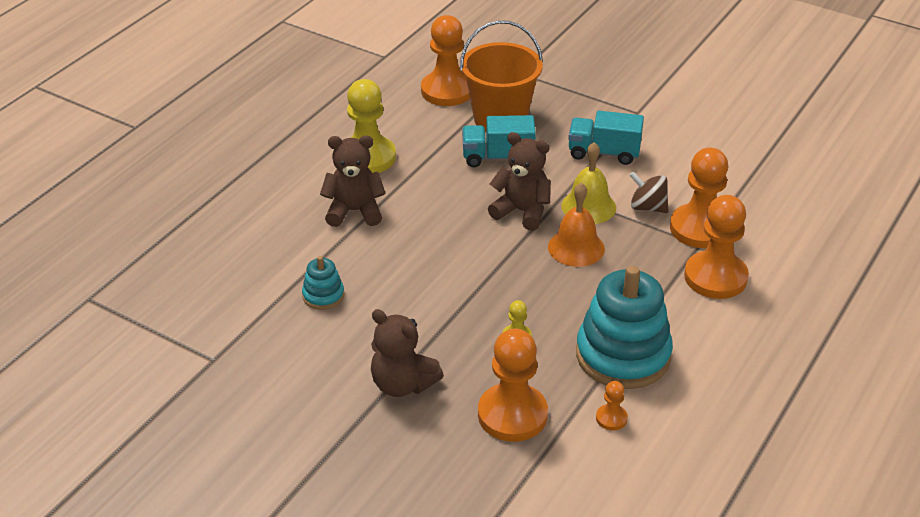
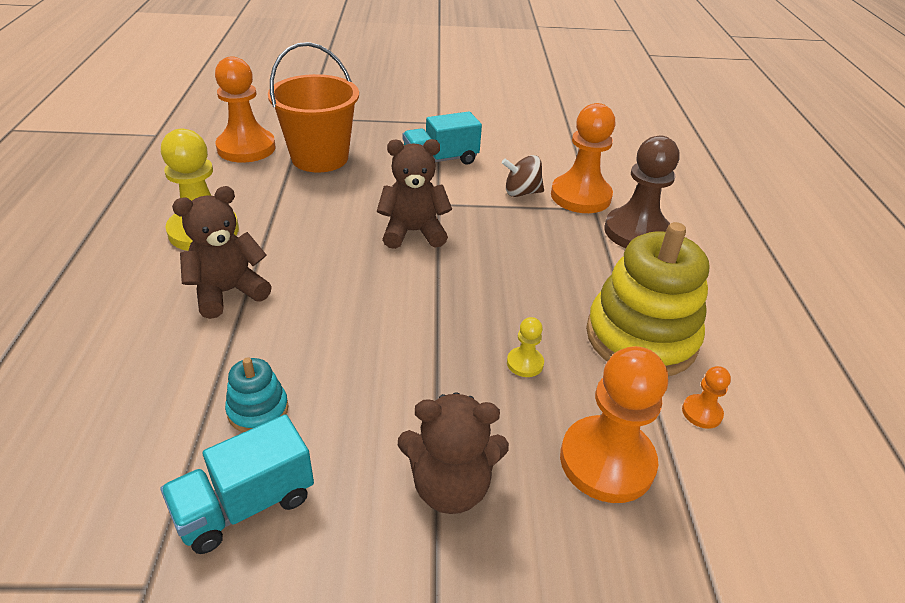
camera: 35 degrees left, 0 degrees up
turquoise truck [462,115,536,167] -> turquoise truck moved to [160,414,314,554]
orange bell [548,183,605,267] -> none
yellow bell [561,142,616,224] -> none
turquoise stacking toy [576,266,673,389] -> yellow stacking toy [586,222,709,376]
orange pawn [684,195,749,299] -> brown pawn [604,136,679,248]

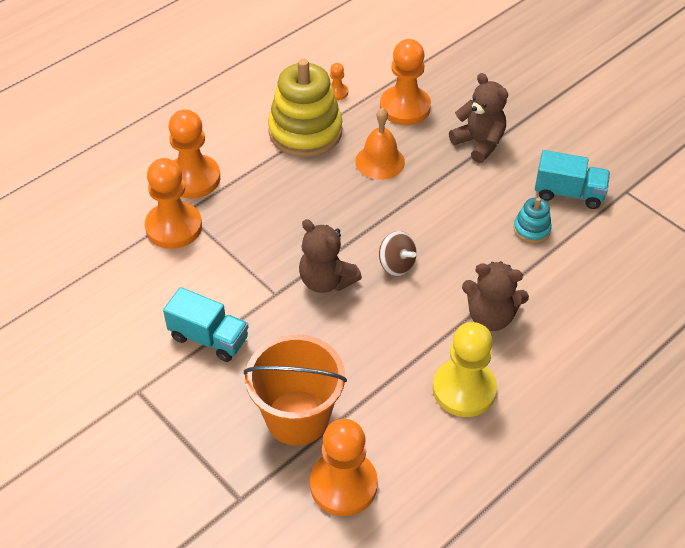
camera: 130 degrees left, 10 degrees up
brown spinning top [502,155,544,197] -> brown spinning top moved to [379,231,417,276]
yellow pawn [507,317,544,377] -> orange bell [355,108,405,180]
brown pawn [604,136,679,248] -> orange pawn [168,109,220,199]

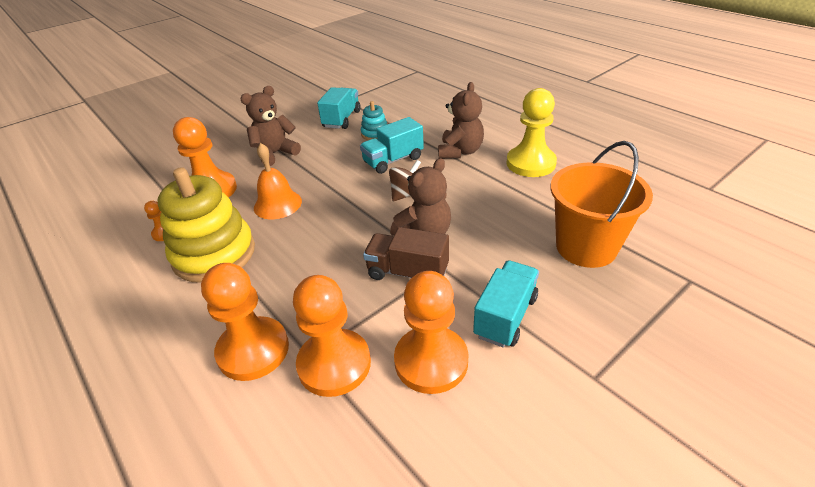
camera: 85 degrees left, 10 degrees down
orange pawn [310,419,378,516] -> orange pawn moved to [394,271,469,394]
none -> turquoise truck [360,117,424,174]
none -> brown truck [363,227,449,280]

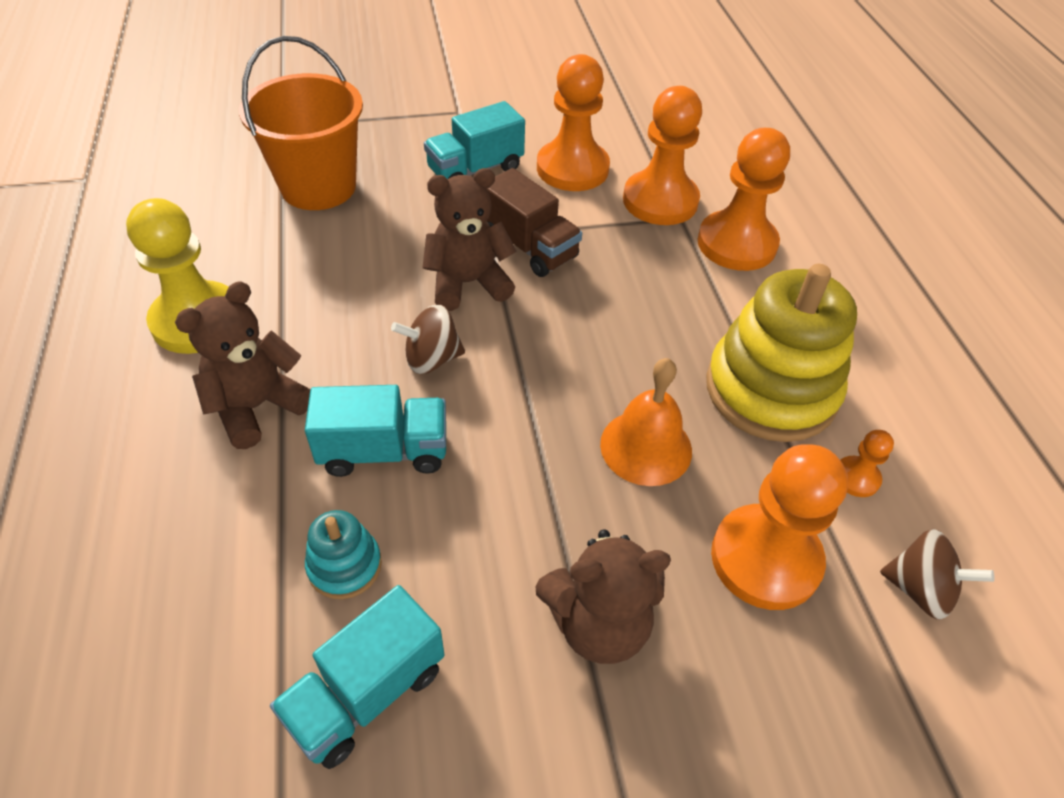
camera: 155 degrees left, 10 degrees up
none -> brown spinning top [880,529,994,620]

